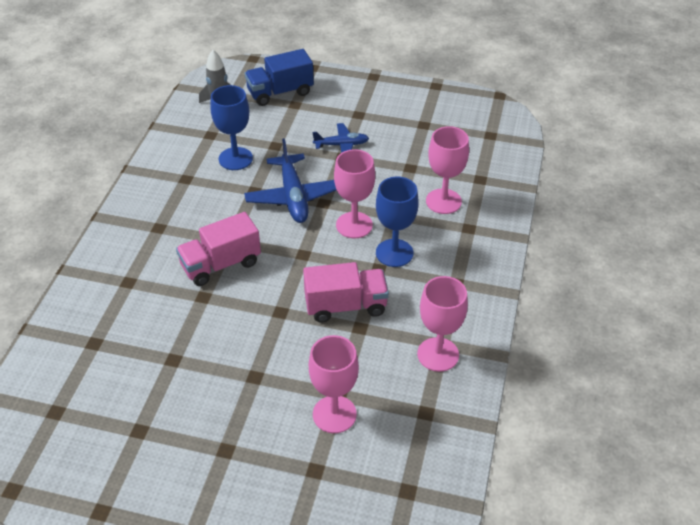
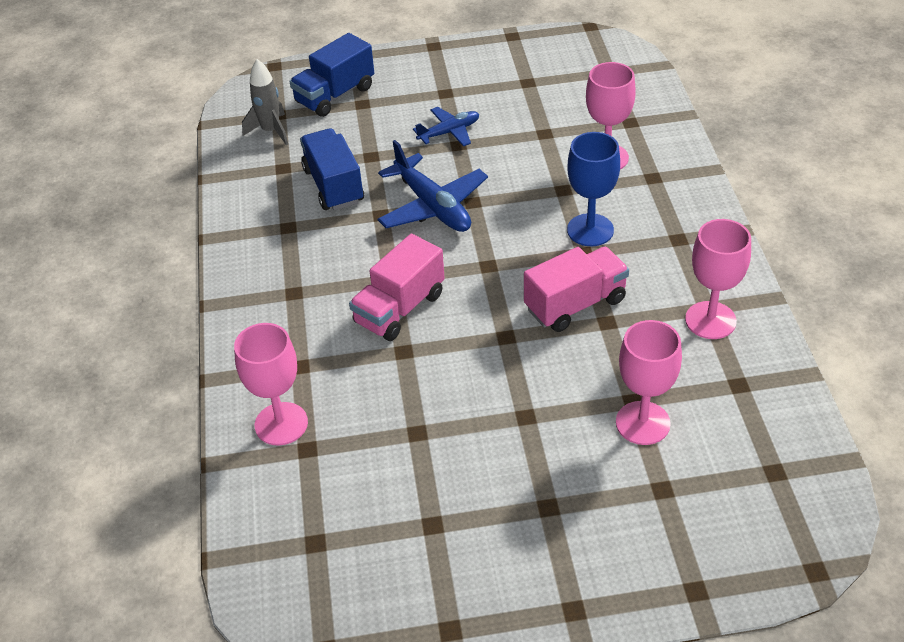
camera: 20 degrees left, 0 degrees up
blue goblet [210,85,253,170] -> blue truck [300,128,364,210]
pink goblet [334,149,375,238] -> pink goblet moved to [234,323,308,446]

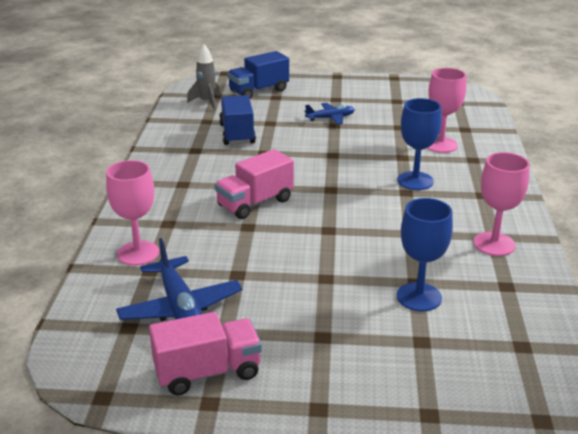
camera: 10 degrees right, 15 degrees down
blue plane [377,140,488,232] -> blue plane moved to [116,238,242,321]
pink truck [524,247,629,332] -> pink truck moved to [149,312,262,396]
pink goblet [616,320,682,445] -> blue goblet [397,198,453,311]

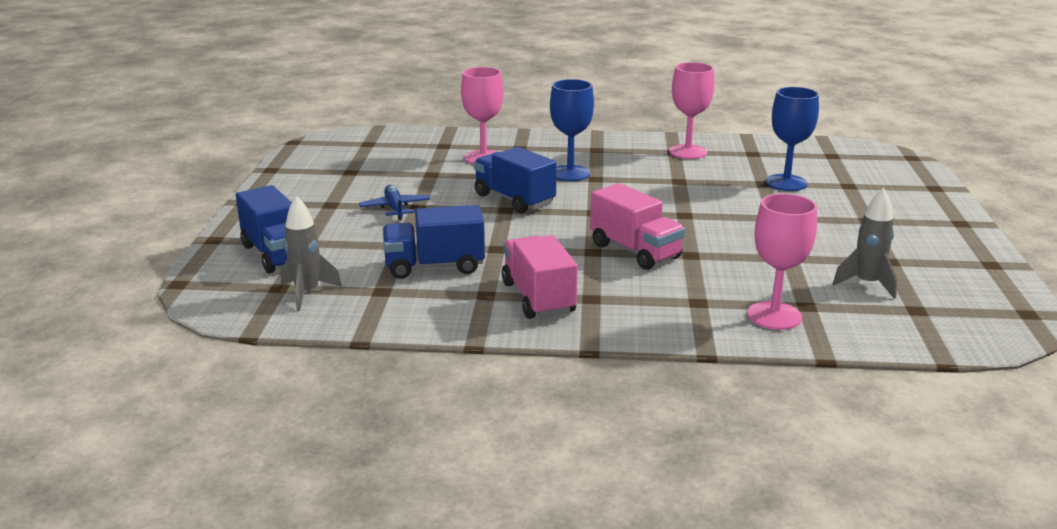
camera: 90 degrees left, 5 degrees down
blue plane [116,238,242,321] -> grey rocket [832,188,897,299]
pink truck [149,312,262,396] -> pink truck moved to [502,235,578,319]
none -> blue truck [474,147,557,213]

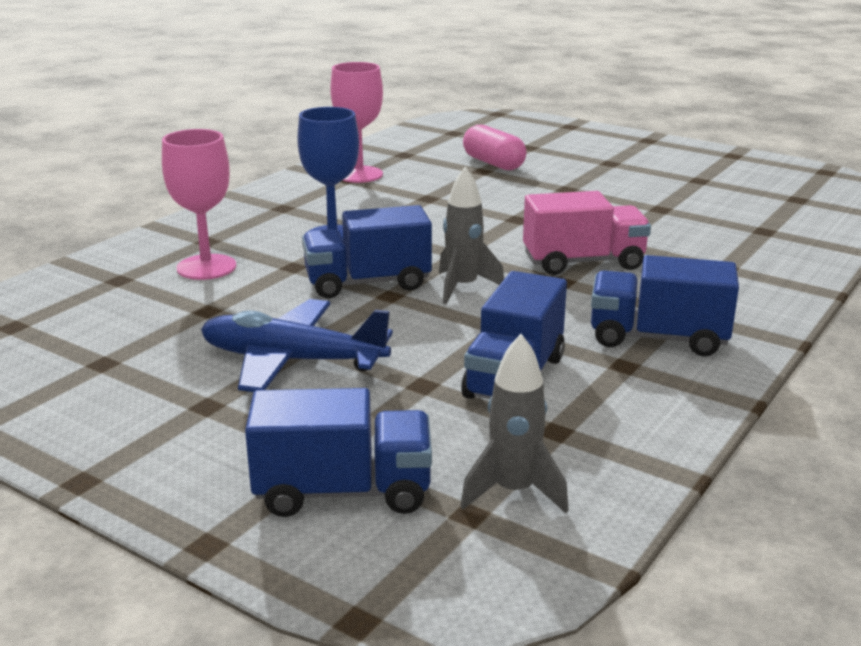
camera: 60 degrees left, 0 degrees up
blue plane [359,185,430,220] -> blue plane [201,299,393,392], size x1.68
pink truck [502,235,578,319] -> blue truck [591,255,739,356]
pink goblet [747,193,817,330] -> none
blue goblet [766,87,819,191] -> pink capsule [463,125,527,170]
grey rocket [832,188,897,299] -> grey rocket moved to [439,167,504,304]

